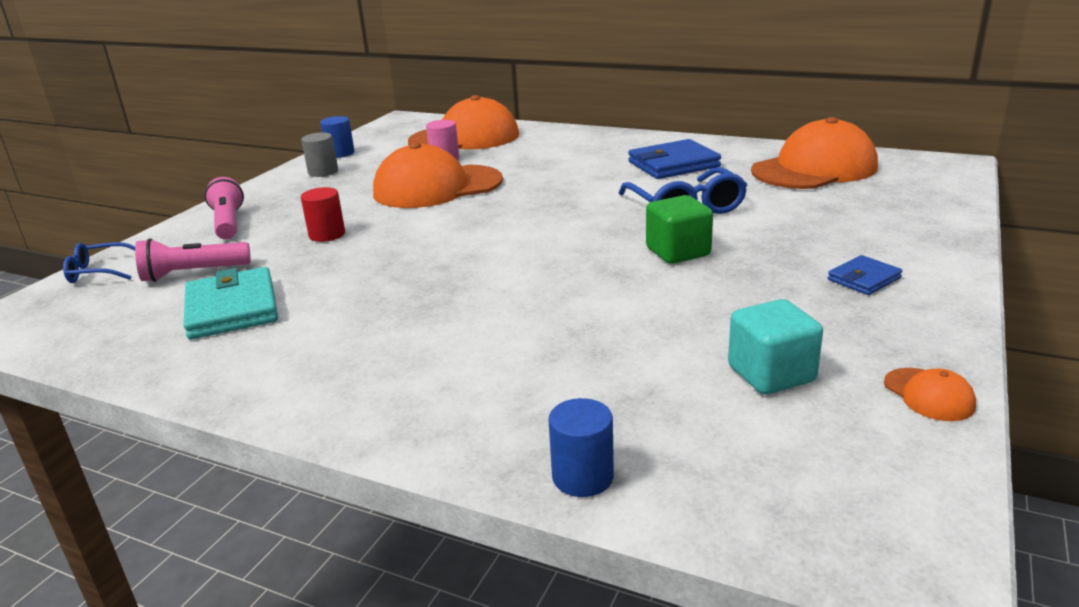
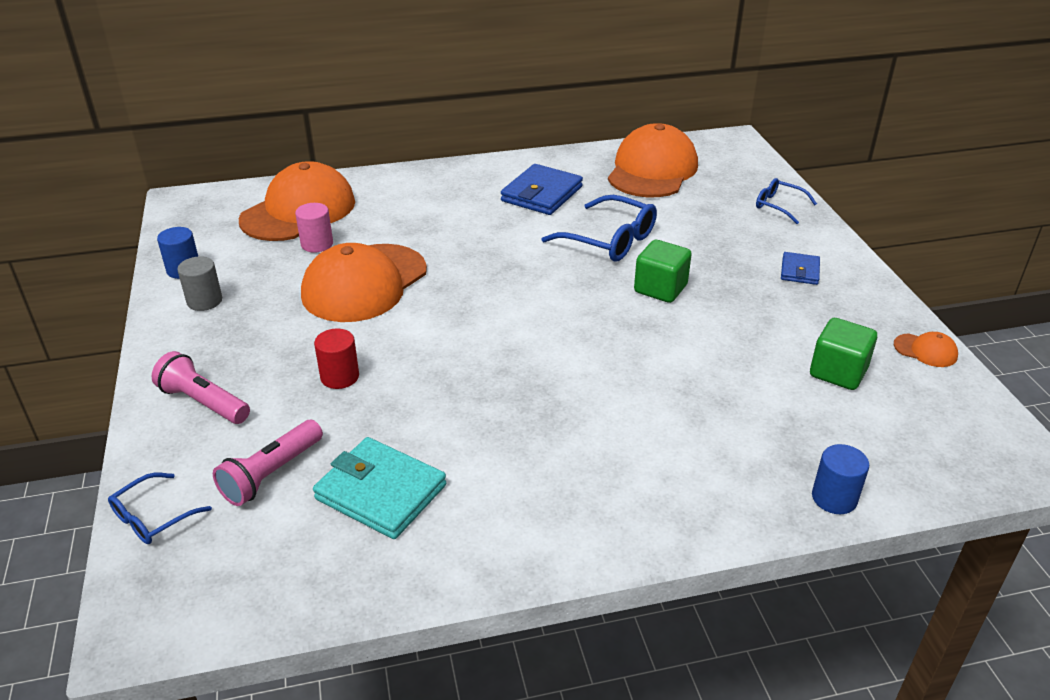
camera: 40 degrees left, 10 degrees up
turquoise cube [728,299,823,395] -> green cube [810,318,877,390]
none -> blue glasses [756,178,817,224]

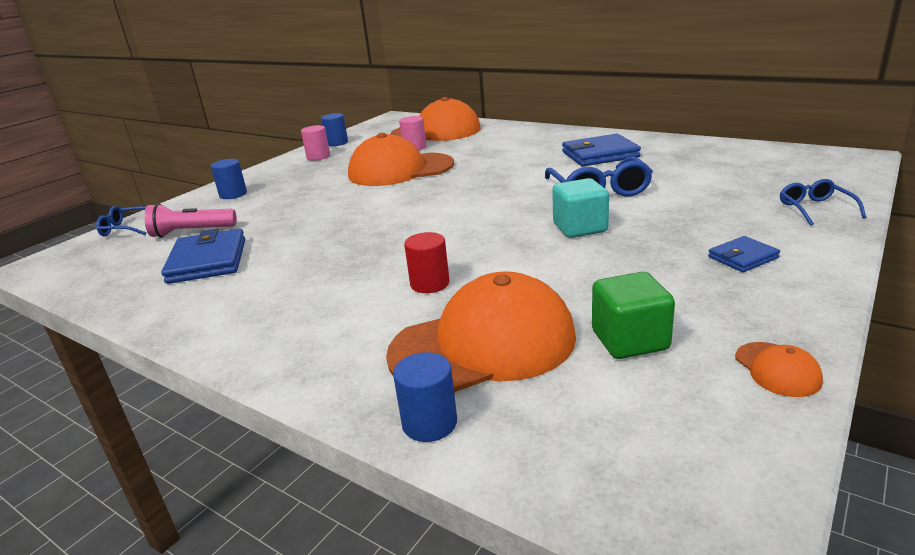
camera: 50 degrees right, 10 degrees down
pink flashlight [151,351,250,424] -> blue cylinder [211,159,247,199]
grey cylinder [177,256,222,311] -> pink cylinder [301,125,330,161]
turquoise wallet [313,437,446,539] -> blue wallet [161,229,245,284]
red cylinder [314,329,359,389] -> red cylinder moved to [404,232,450,293]
orange cap [608,123,698,197] -> orange cap moved to [386,271,576,392]
green cube [634,240,692,303] -> turquoise cube [552,178,609,238]

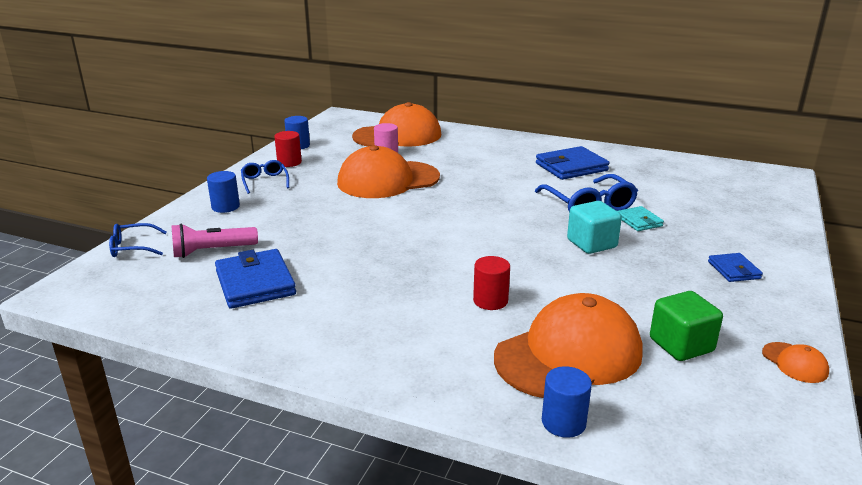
camera: 15 degrees left, 0 degrees up
pink cylinder [301,125,330,161] -> red cylinder [274,131,302,167]
blue wallet [708,236,780,272] -> blue wallet turned 60 degrees counterclockwise [708,253,763,282]
blue glasses [780,179,866,226] -> blue glasses moved to [241,160,289,194]
none -> turquoise wallet [618,206,664,231]

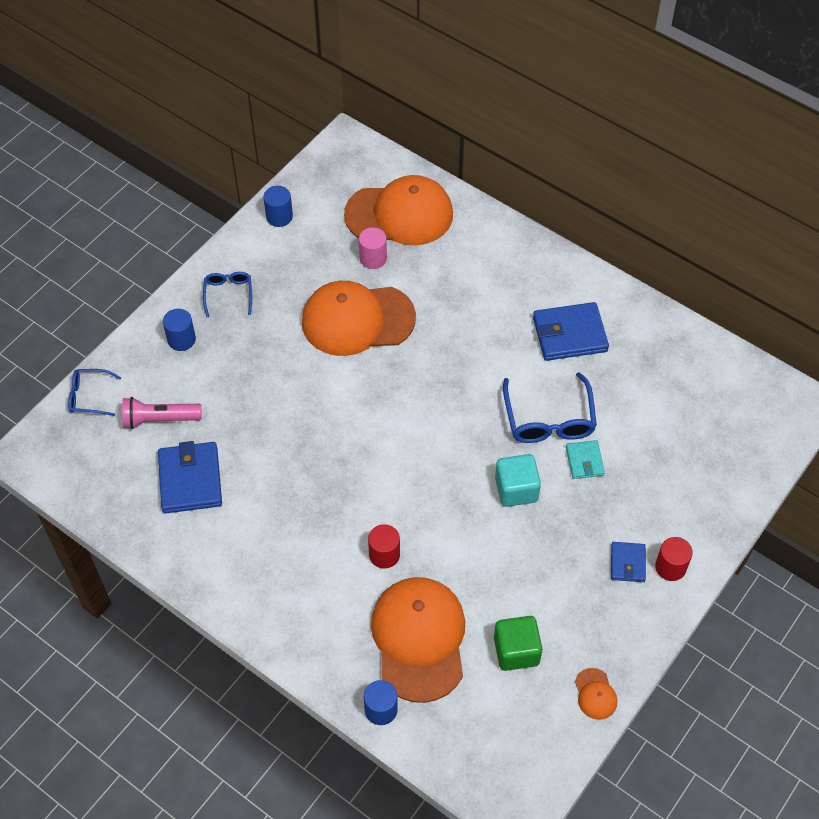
camera: 15 degrees right, 30 degrees up
red cylinder [274,131,302,167] -> red cylinder moved to [655,537,693,581]
orange cap [494,293,643,398] -> orange cap turned 75 degrees counterclockwise [371,577,465,703]

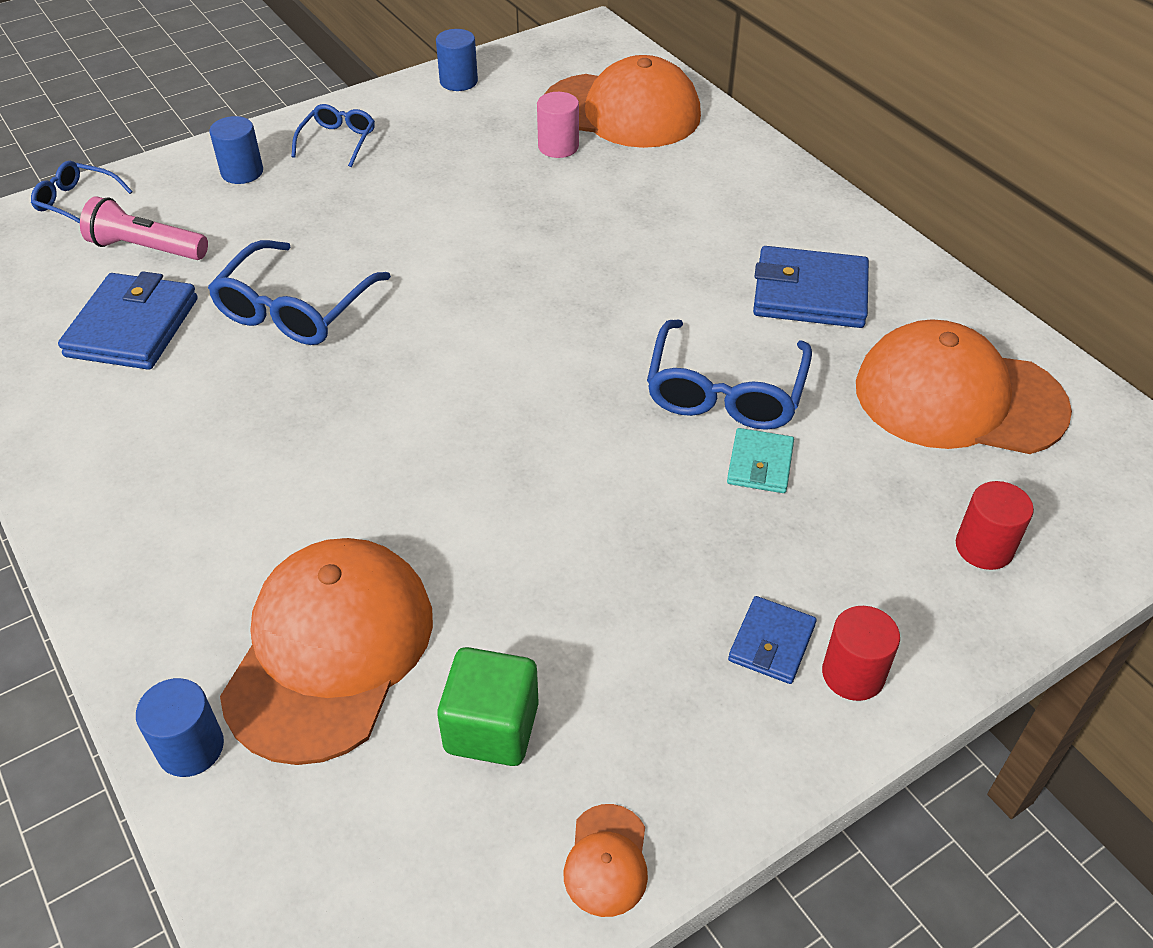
camera: 20 degrees right, 10 degrees down
orange cap [302,281,416,356] -> orange cap moved to [856,319,1072,454]
red cylinder [368,524,400,569] -> red cylinder moved to [956,481,1034,570]
turquoise cube [495,454,541,507] -> none
none -> blue glasses [208,240,391,345]

